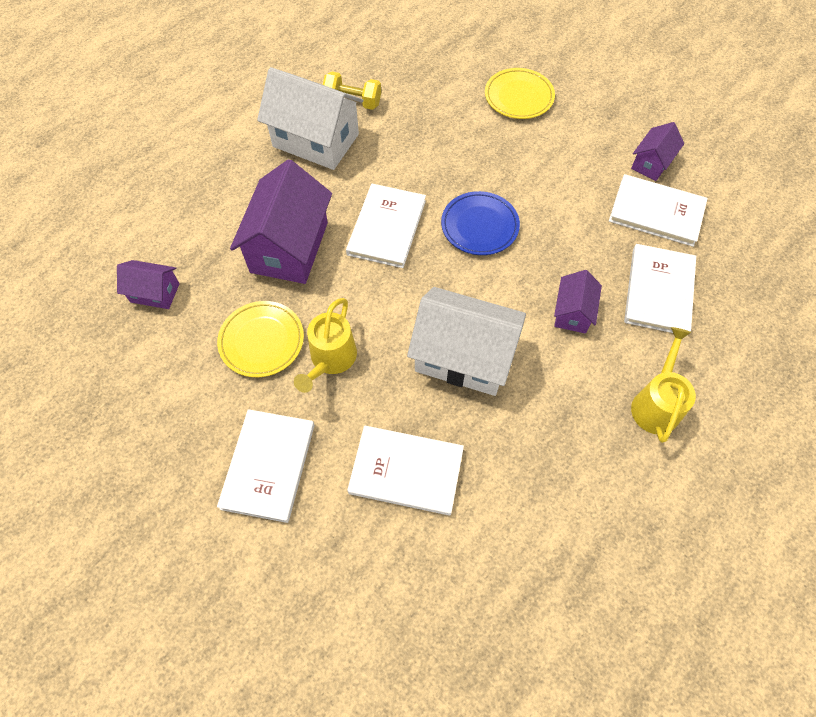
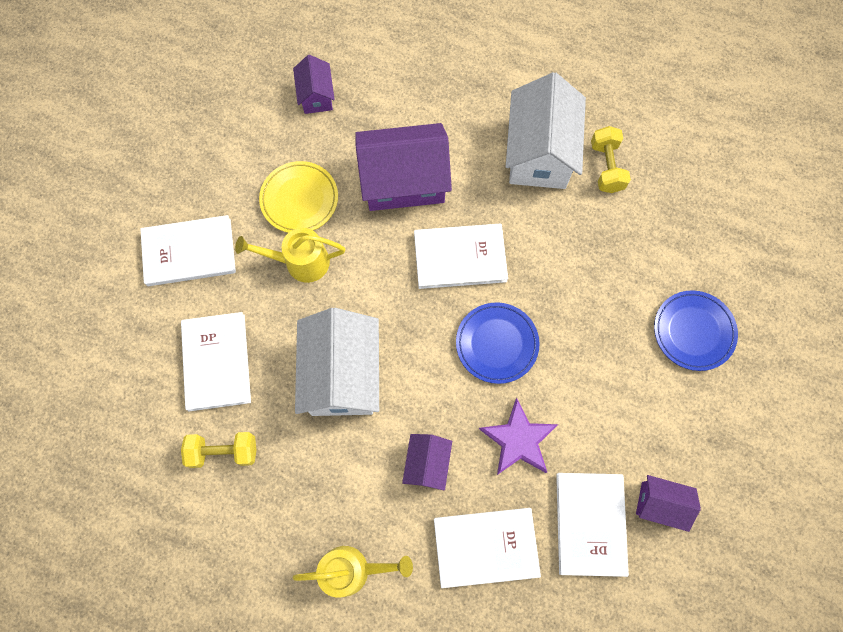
camera: 70 degrees right, 10 degrees up
yellow plate [485,68,555,119] -> blue plate [654,290,738,371]
purple house [554,270,602,334] -> purple house turned 75 degrees counterclockwise [402,434,452,491]
none -> yellow dumbbell [181,432,256,468]
none -> purple star [479,398,558,475]

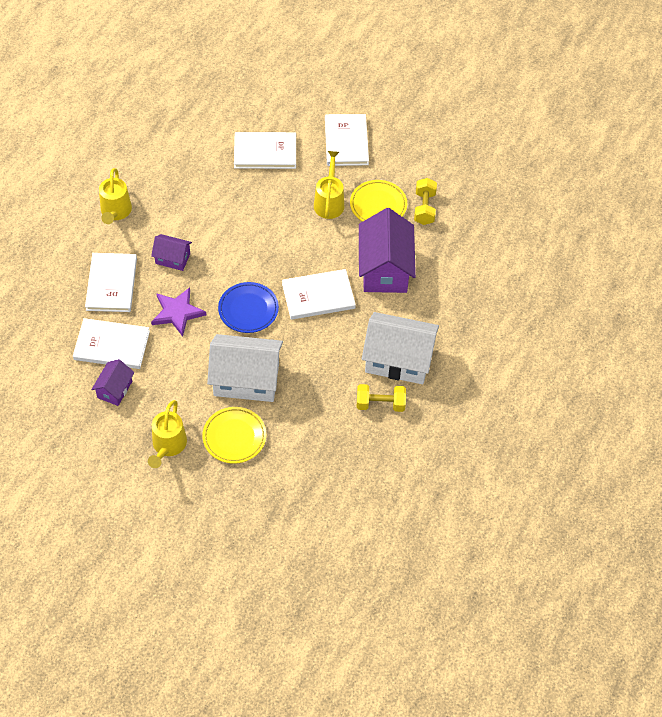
camera: 95 degrees right, 15 degrees down
yellow dumbbell [181,432,256,468] -> yellow dumbbell moved to [414,178,437,225]
purple house [293,55,335,114] -> none
white house [295,308,379,416] -> white house moved to [207,334,283,402]
white book [414,224,508,289] -> white book turned 75 degrees clockwise [282,269,356,320]
blue plate [654,290,738,371] -> yellow plate [202,407,266,464]
none -> yellow watering can [148,400,187,468]

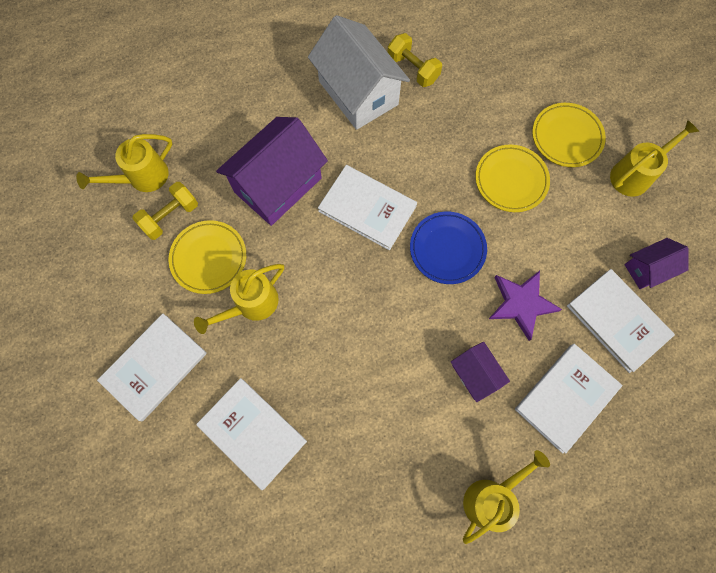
camera: 135 degrees left, 15 degrees up
white house [207,334,283,402] -> yellow plate [475,145,550,212]
none -> yellow watering can [77,134,172,192]

